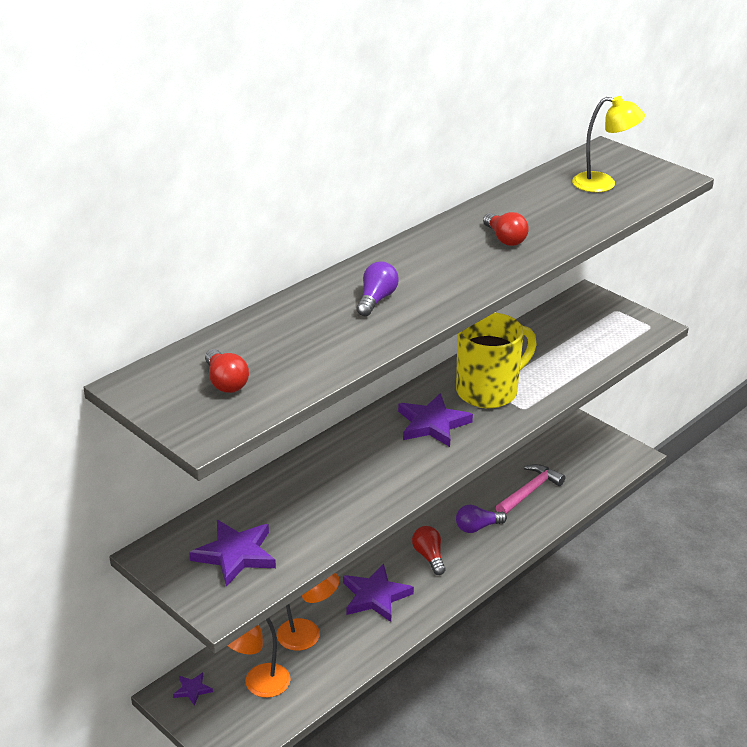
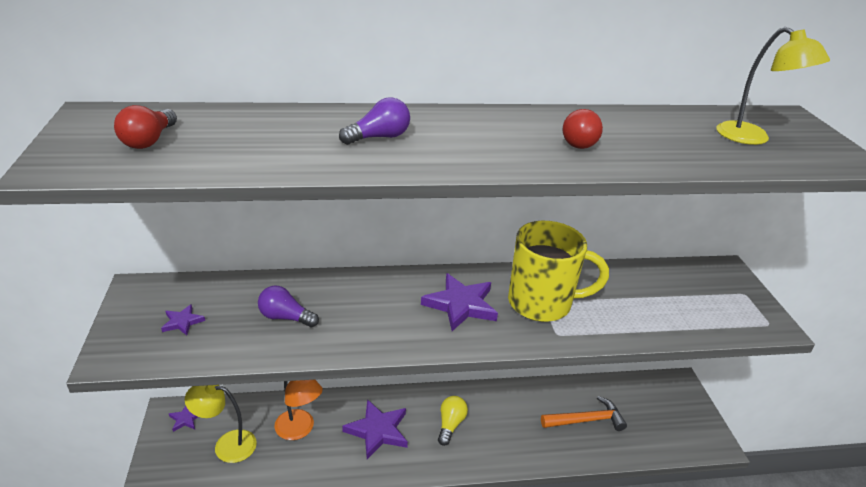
camera: 35 degrees right, 0 degrees up
purple star [189,520,276,587] -> purple star [161,304,205,336], size x0.50
orange lamp [227,618,291,698] -> yellow lamp [185,385,257,463]
red light bulb [412,526,446,575] -> yellow light bulb [438,396,468,446]
purple light bulb [456,504,507,533] -> purple light bulb moved to [258,286,319,327]
pink hammer [496,464,565,514] -> orange hammer [541,396,627,431]

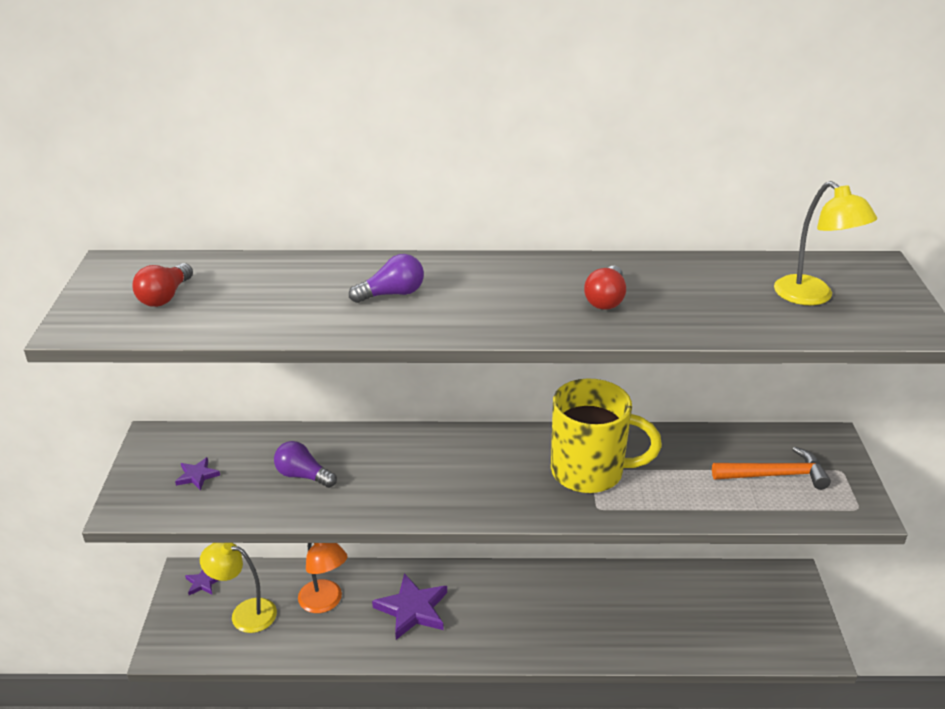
camera: 10 degrees right, 0 degrees up
purple star [421,273,498,331] -> none
yellow light bulb [438,396,468,446] -> none
orange hammer [541,396,627,431] -> orange hammer moved to [712,447,831,490]

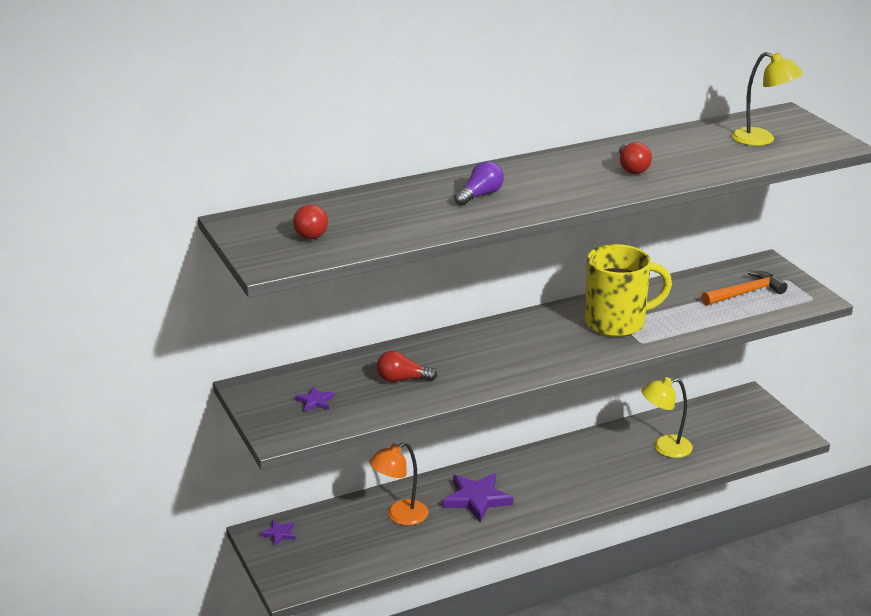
camera: 25 degrees left, 5 degrees down
yellow lamp [200,543,277,633] -> yellow lamp moved to [642,377,693,458]
purple light bulb [274,441,337,488] -> red light bulb [377,351,437,382]
orange lamp [298,543,348,613] -> orange lamp turned 120 degrees clockwise [369,442,429,526]

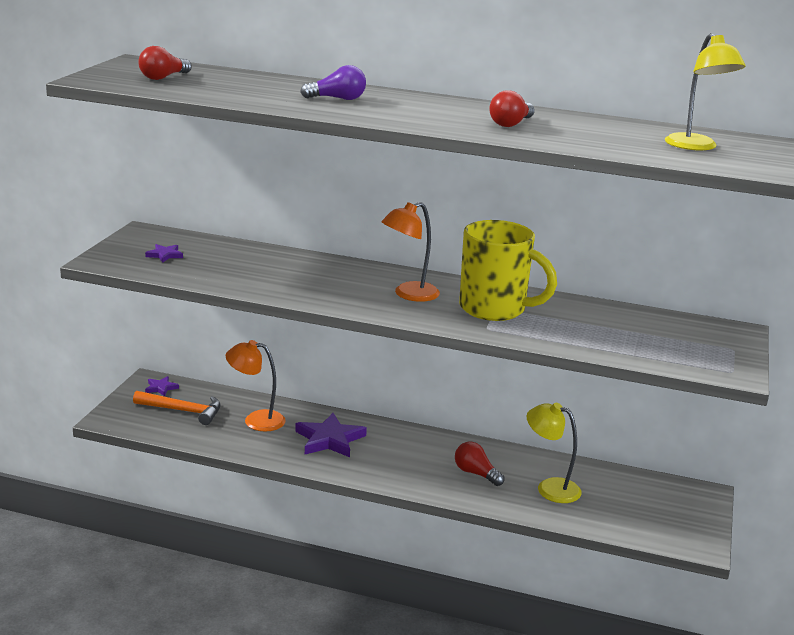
camera: 40 degrees right, 5 degrees down
red light bulb [377,351,437,382] -> red light bulb moved to [455,442,505,486]
orange hammer [702,271,788,306] -> orange hammer moved to [133,391,221,425]
none -> orange lamp [381,202,440,302]

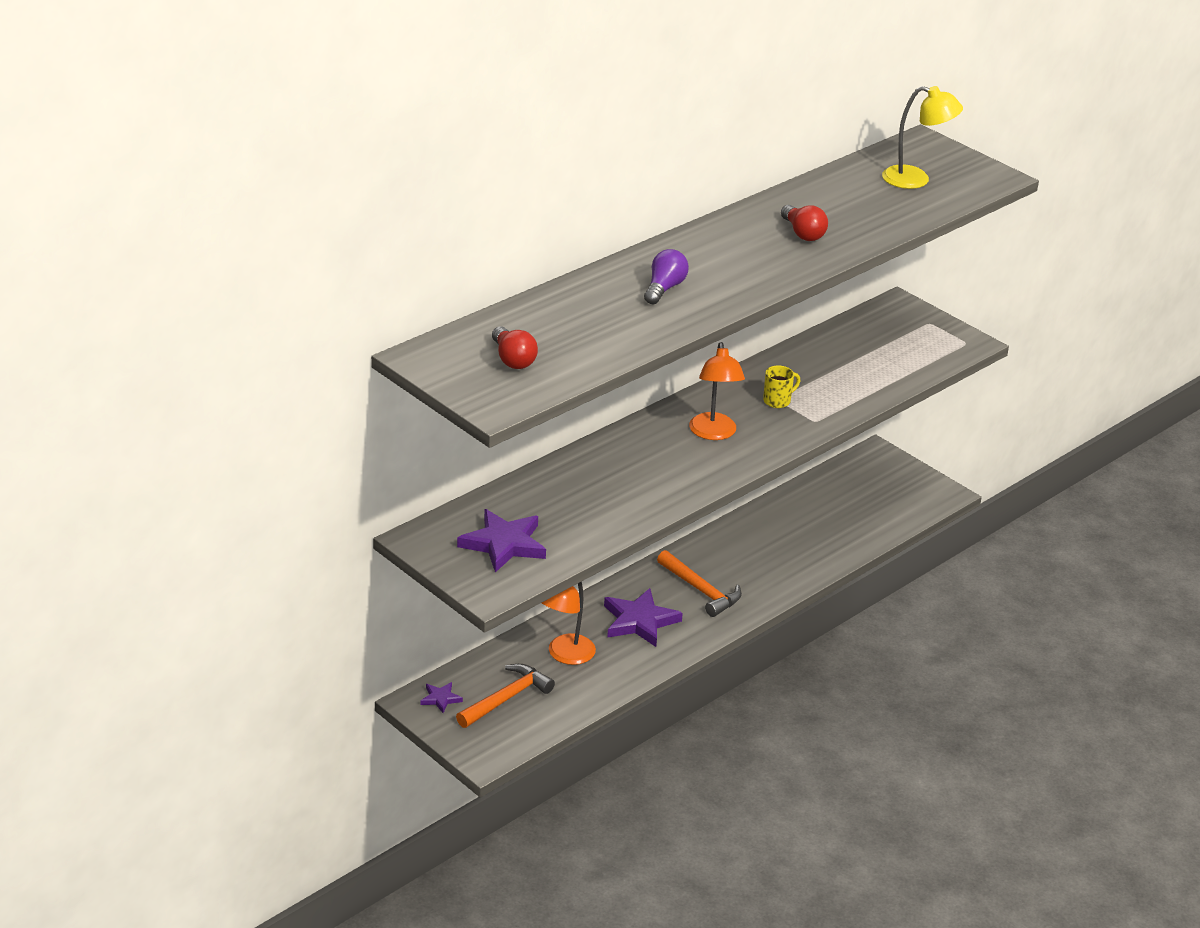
camera: 60 degrees left, 10 degrees up
purple star [145,244,183,263] -> purple star [457,509,546,572], size x2.01
red light bulb [455,442,505,486] -> none
yellow mug [459,220,557,321] -> yellow mug [763,365,800,408], size x0.41
yellow lamp [527,403,582,503] -> none
none -> orange hammer [657,550,742,617]

